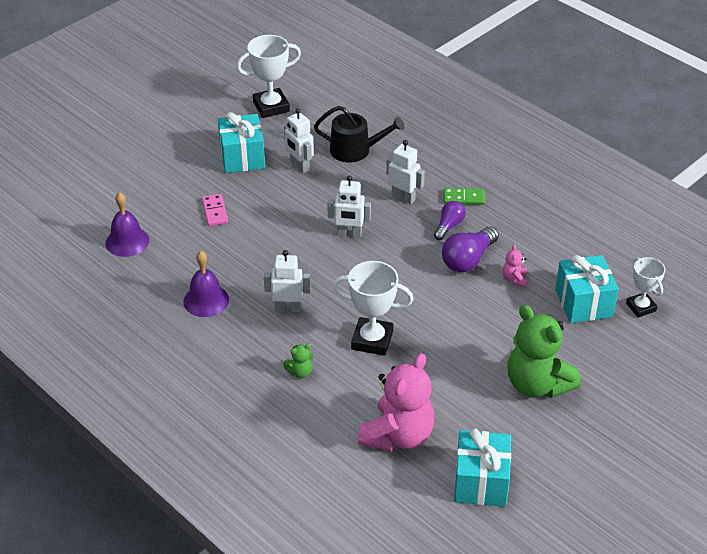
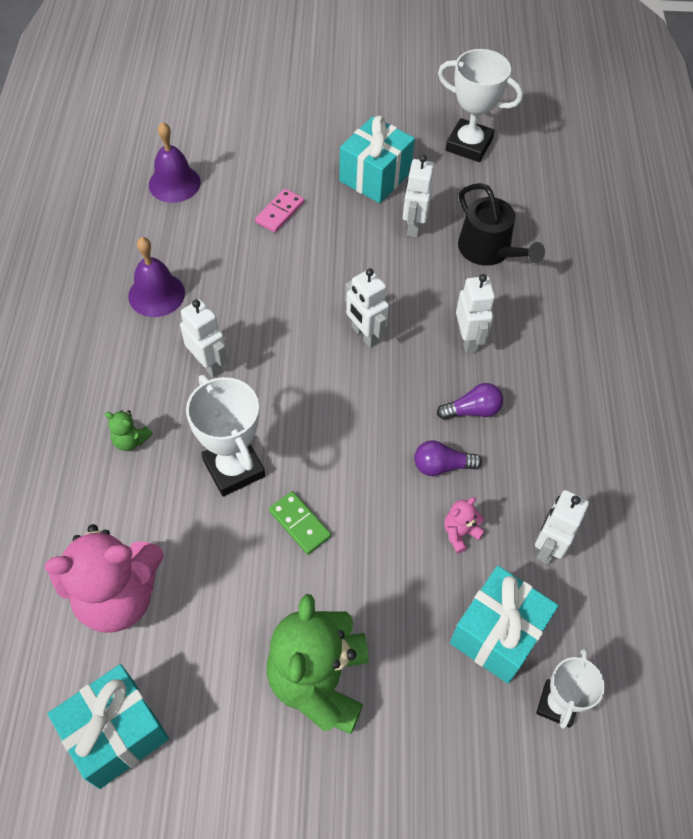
camera: 45 degrees right, 15 degrees up
purple light bulb [442,226,499,272] -> purple light bulb [414,440,482,476], size x0.63
green domino [444,188,485,205] -> green domino moved to [269,491,331,555]
none -> white robot [535,490,589,565]

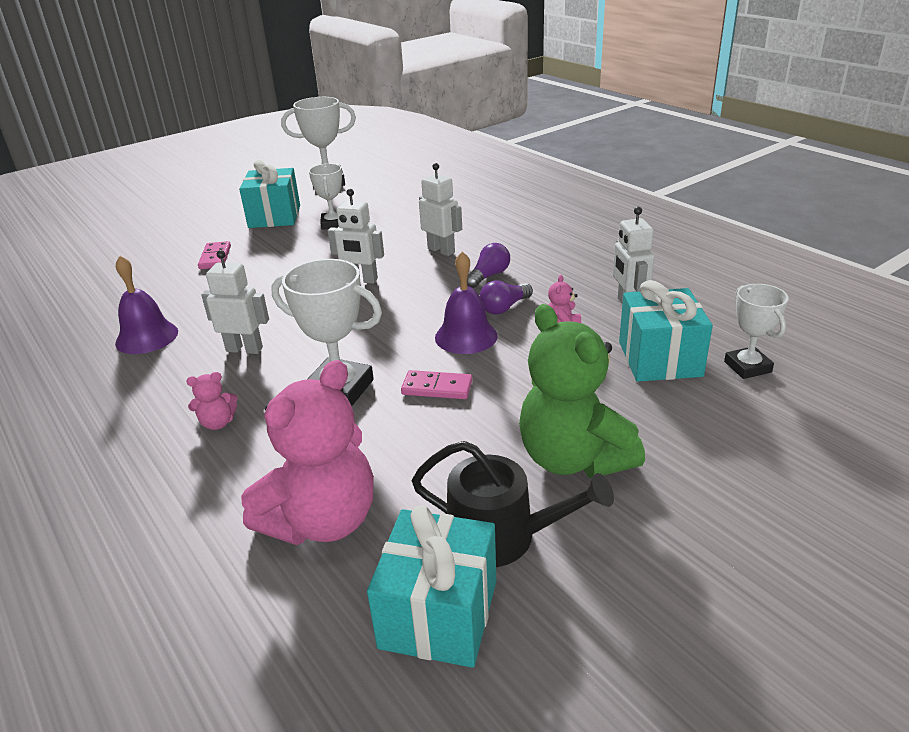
camera: 35 degrees left, 25 degrees down
green teddy bear [105,410,153,451] -> pink teddy bear [186,372,238,430]
purple bell [149,122,201,203] -> purple bell moved to [435,251,498,354]
green domino [269,491,331,555] -> pink domino [401,370,472,399]
white robot [403,155,434,237] -> white trophy [309,164,342,230]
black watering can [458,183,545,266] -> black watering can moved to [411,441,614,567]

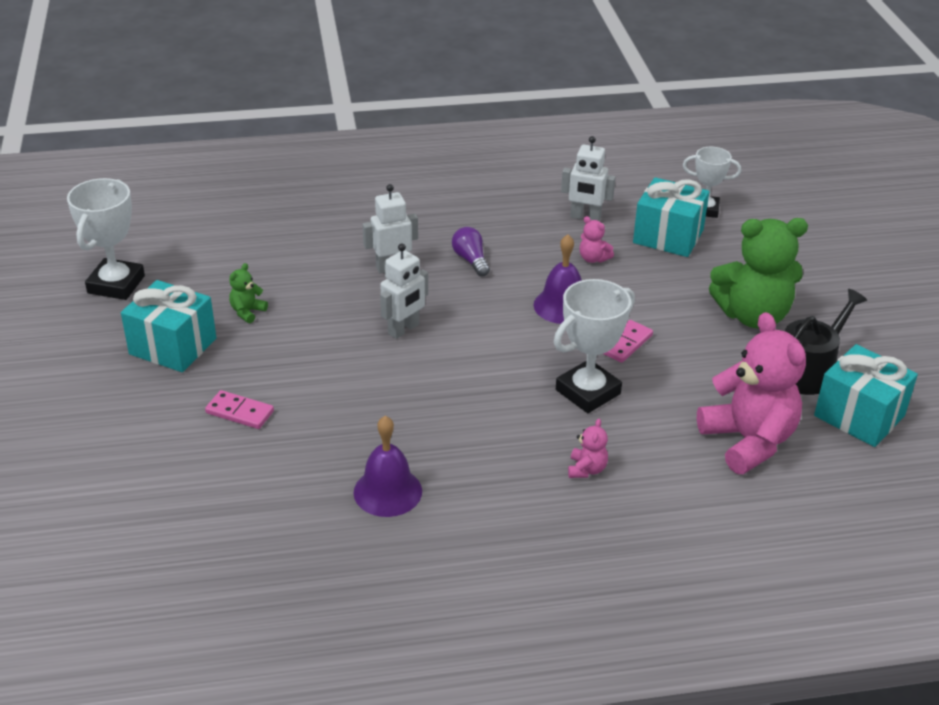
camera: 65 degrees left, 5 degrees up
white robot [201,250,269,354] -> none
white trophy [309,164,342,230] -> green teddy bear [229,263,268,323]
purple light bulb [479,280,533,315] -> none

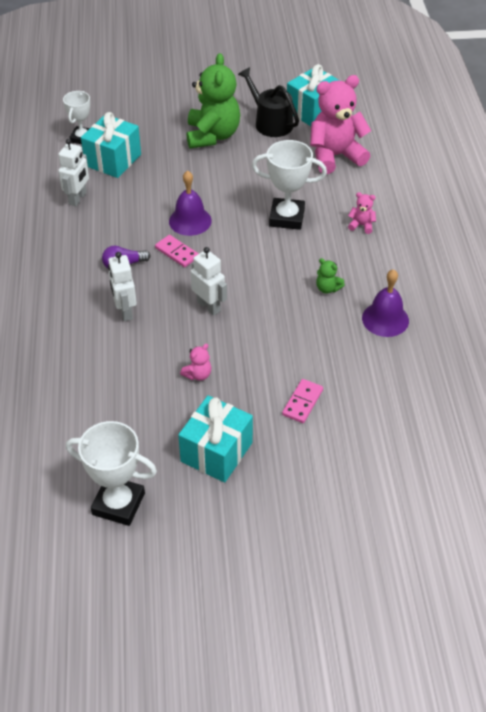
camera: 85 degrees left, 10 degrees up
green teddy bear [229,263,268,323] -> green teddy bear moved to [316,258,345,294]
white trophy [554,279,635,413] -> white trophy turned 45 degrees counterclockwise [252,140,327,230]
pink teddy bear [579,216,614,263] -> pink teddy bear moved to [180,344,211,381]
pink domino [604,320,653,363] -> pink domino moved to [155,235,198,267]

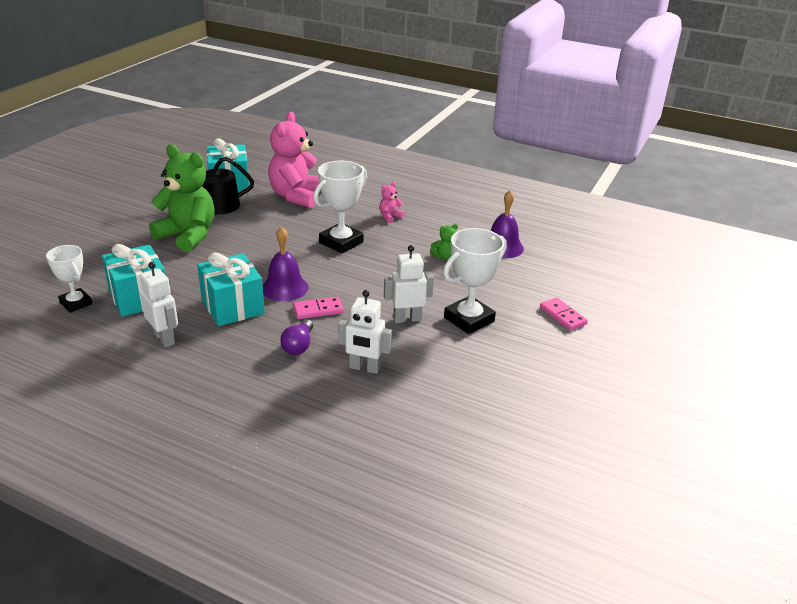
camera: 60 degrees left, 15 degrees down
white trophy [66,421,157,526] -> white trophy moved to [443,228,506,334]
turquoise gift [178,395,253,483] -> turquoise gift moved to [197,253,265,326]
pink teddy bear [180,344,211,381] -> none

